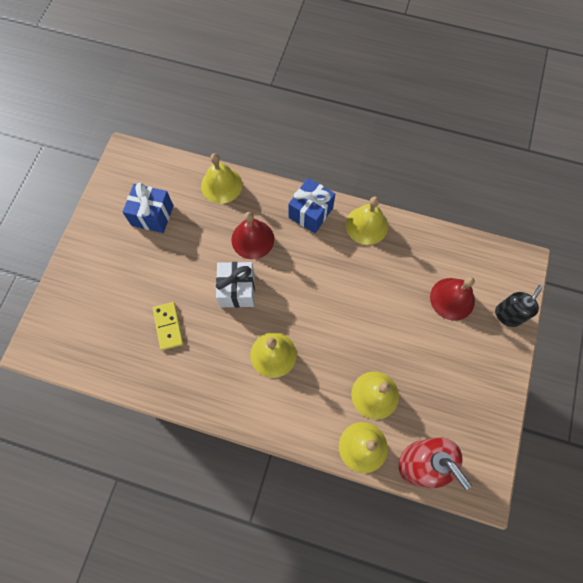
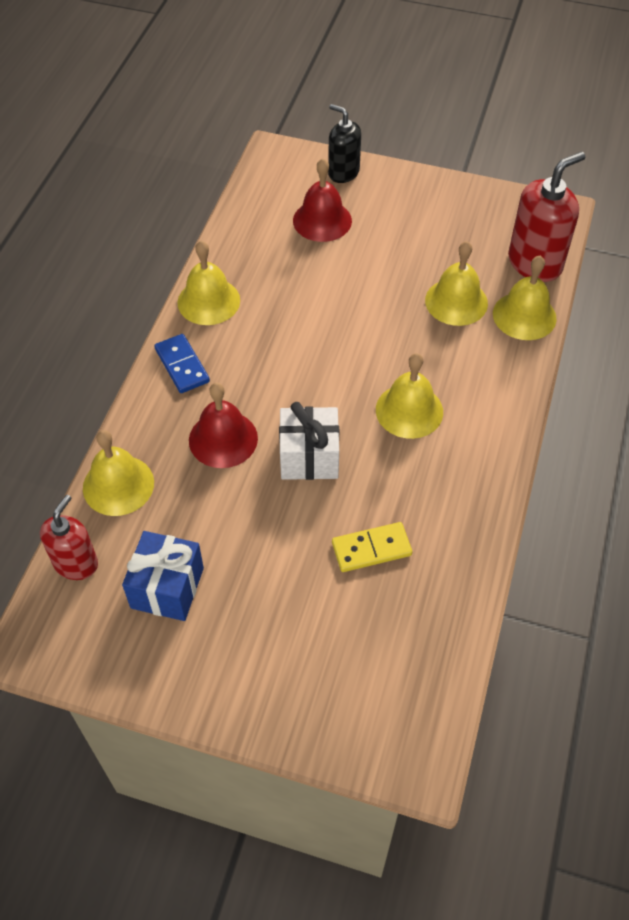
camera: 90 degrees left, 15 degrees down
blue gift [288,178,335,233] -> blue domino [154,334,210,393]
none -> red soap dispenser [40,495,98,580]

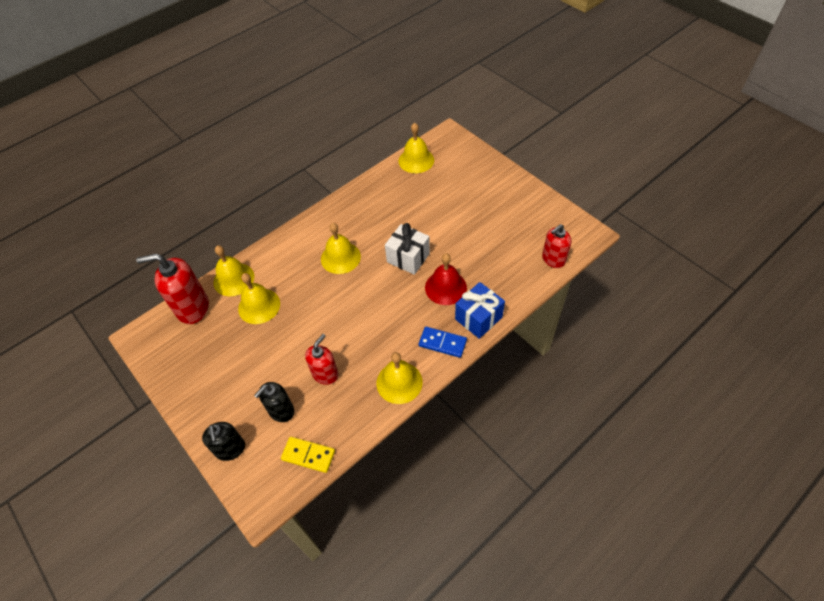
camera: 145 degrees left, 0 degrees up
yellow bell [83,430,154,516] -> yellow bell moved to [399,123,434,173]
blue gift [122,531,204,621] -> blue gift moved to [455,282,505,339]
blue domino [154,334,210,393] -> blue domino turned 75 degrees counterclockwise [419,327,467,358]
red bell [293,158,352,242] -> black soap dispenser [254,382,294,422]
yellow domino [332,522,412,572] -> yellow domino moved to [281,437,335,473]
none -> red soap dispenser [305,334,339,385]

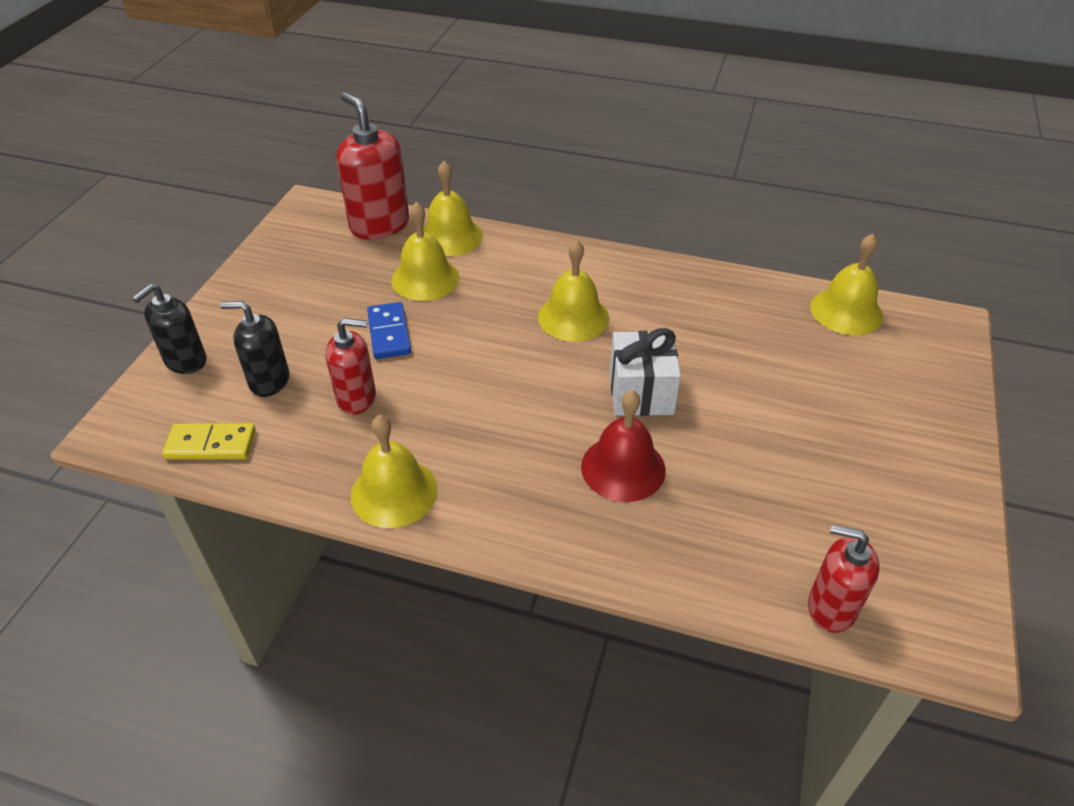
camera: 55 degrees right, 10 degrees down
yellow domino [281,437,335,473] -> yellow domino turned 75 degrees counterclockwise [162,423,256,459]
blue domino [419,327,467,358] -> blue domino moved to [367,302,411,359]
blue gift [455,282,505,339] -> none

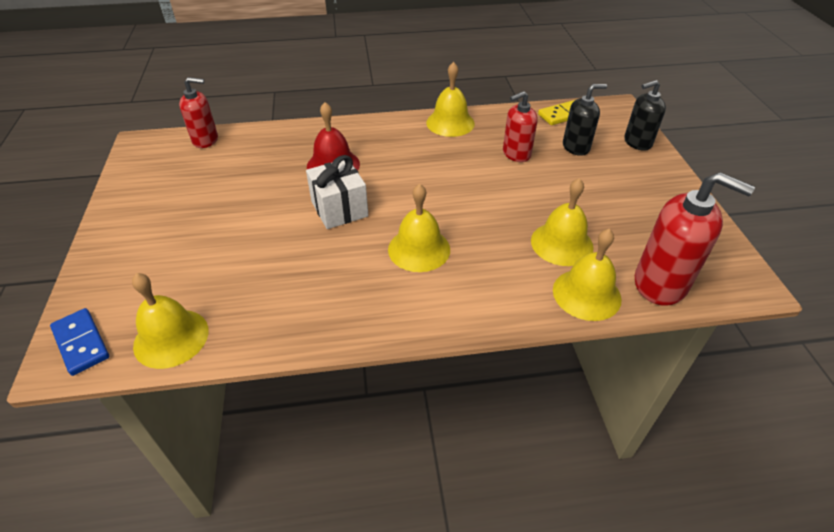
camera: 155 degrees right, 0 degrees up
black soap dispenser [132,284,206,374] -> black soap dispenser turned 120 degrees counterclockwise [624,80,666,151]
blue domino [367,302,411,359] -> blue domino moved to [50,308,109,376]

